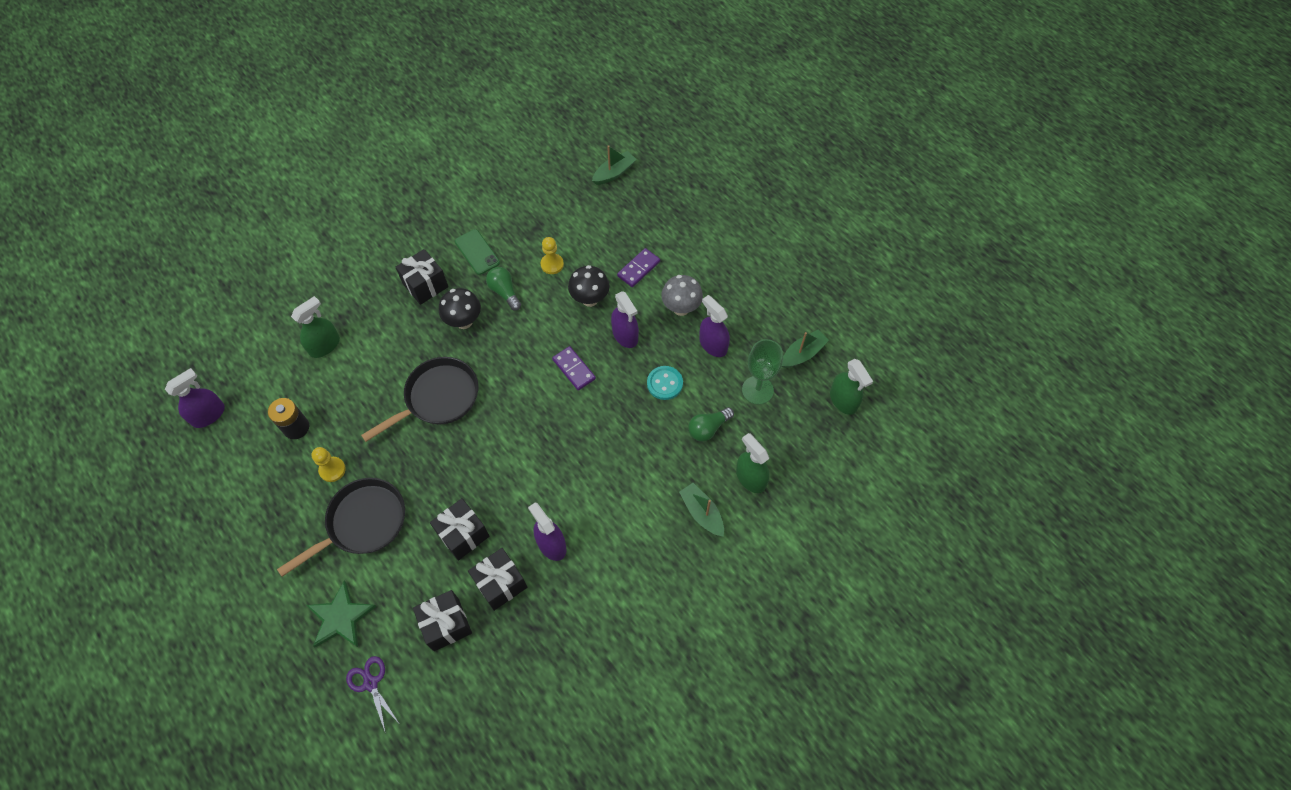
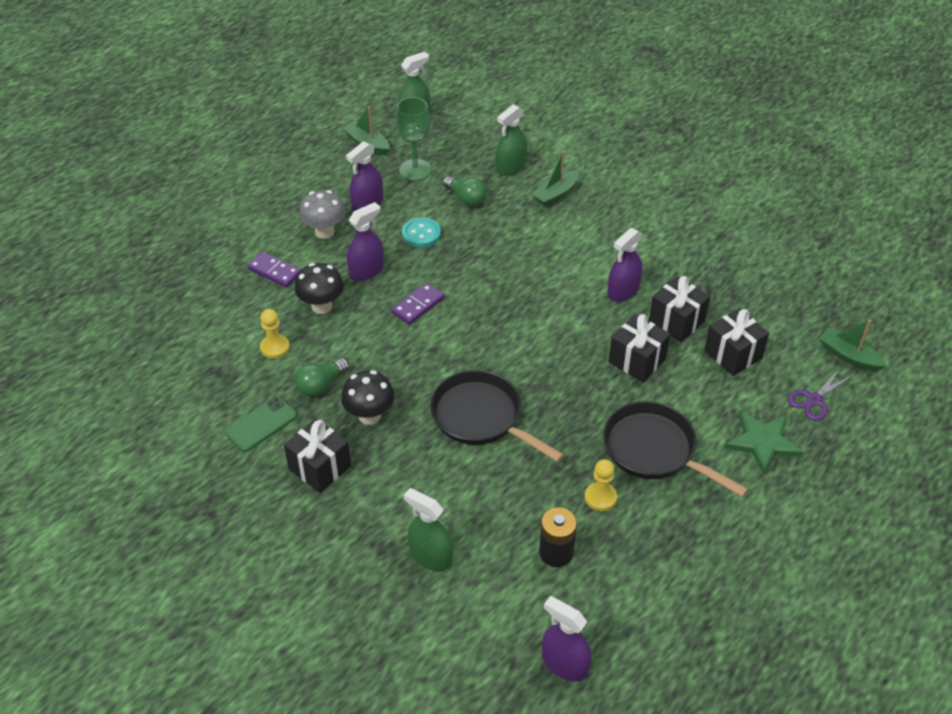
camera: 100 degrees left, 15 degrees down
green boat [592,145,637,185] -> green boat moved to [819,319,886,371]

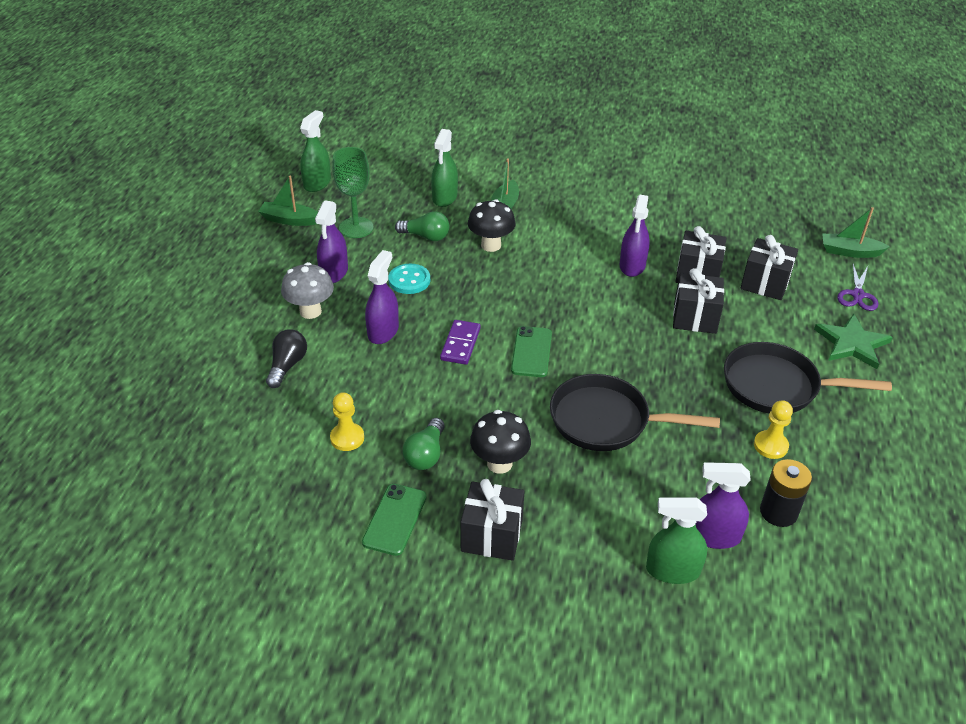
camera: 30 degrees left, 5 degrees down
purple domino [247,252,301,287] -> black light bulb [266,329,307,388]
black mushroom [295,263,344,314] -> black mushroom moved to [468,199,516,252]
purple spray bottle [542,596,592,681] -> purple spray bottle moved to [696,462,751,549]
none -> green phone [511,326,552,377]

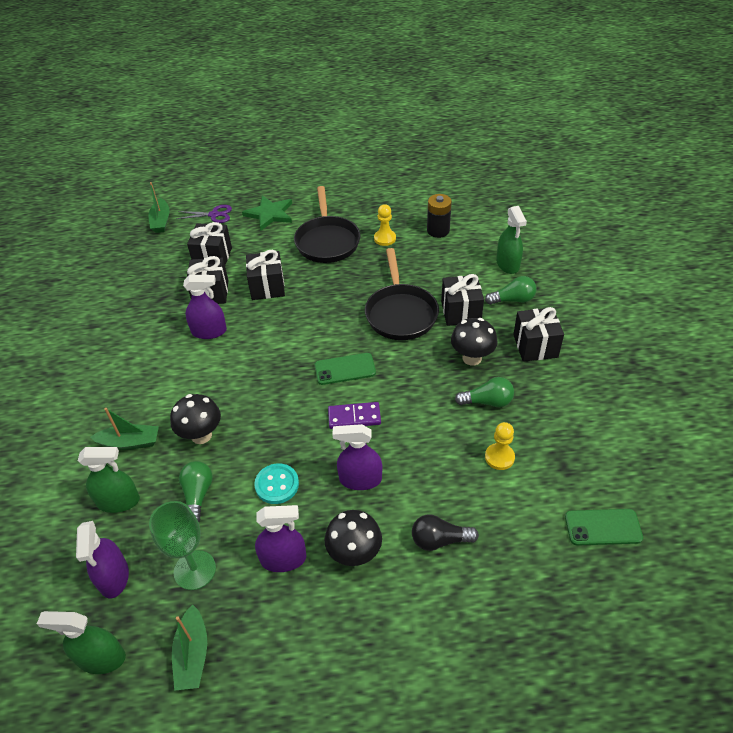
camera: 105 degrees left, 5 degrees up
grey mushroom [281,262,334,319] -> black mushroom [325,510,382,566]
green phone [362,484,427,556] -> green phone moved to [565,509,643,546]
purple spray bottle [696,462,751,549] -> purple spray bottle moved to [76,521,129,598]
none -> black gift [441,274,484,326]
none -> green light bulb [485,276,537,305]

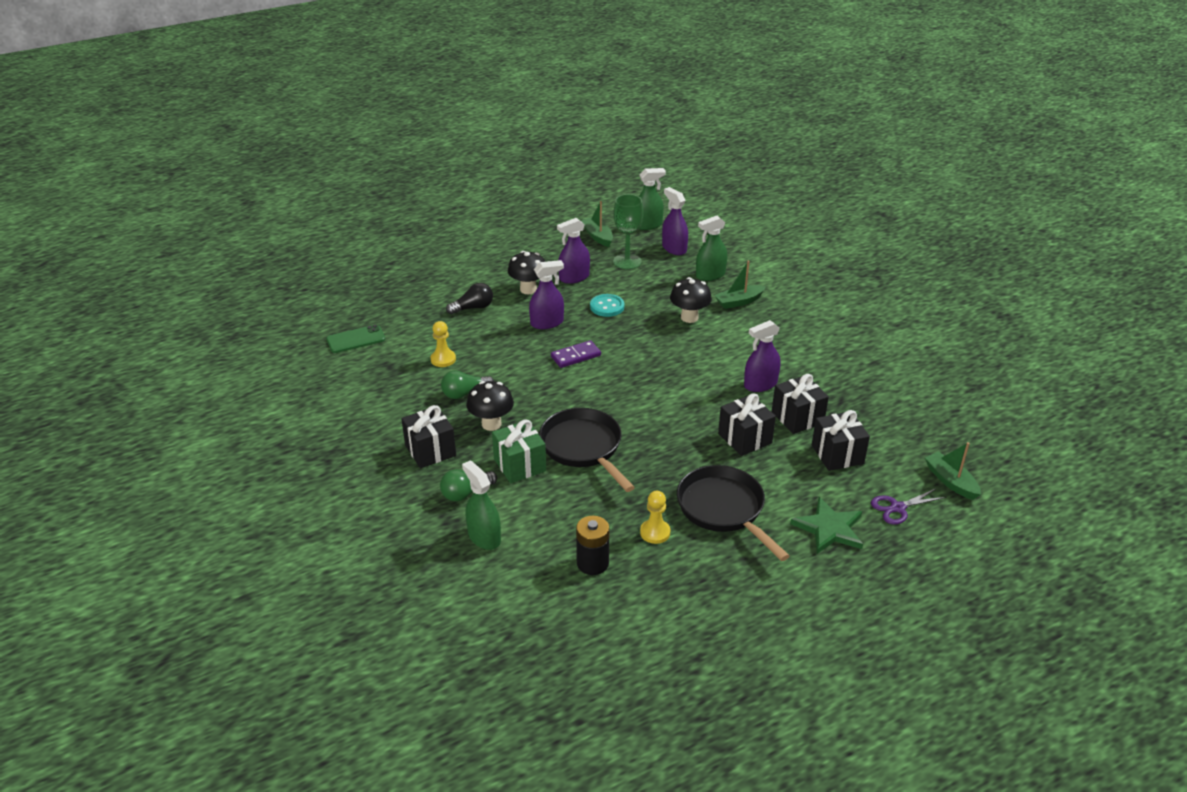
camera: 155 degrees right, 10 degrees down
green light bulb [179,461,213,522] -> none
green phone [315,353,376,385] -> none
black gift [441,274,484,326] -> green gift [492,419,546,483]

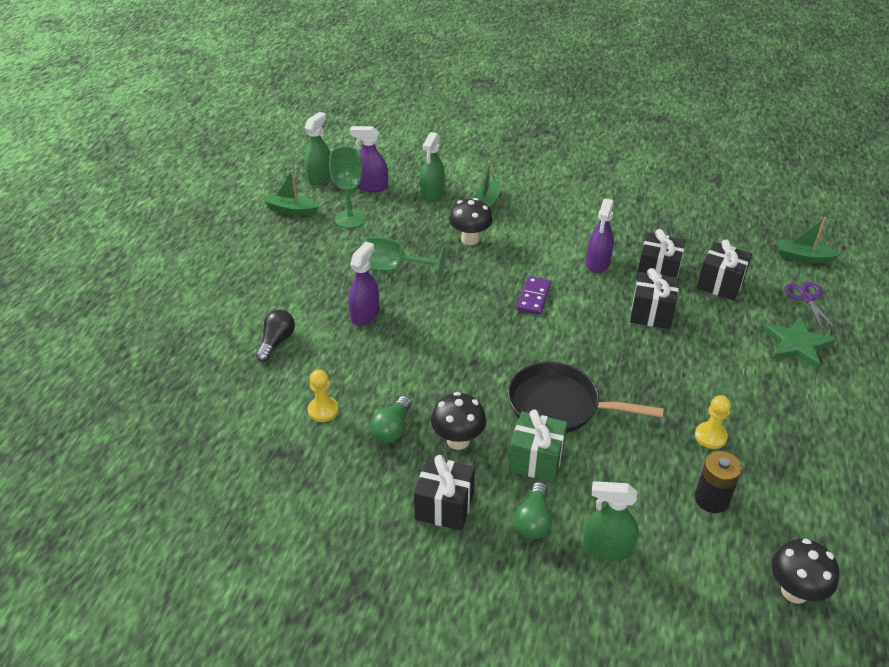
camera: 45 degrees left, 5 degrees up
green phone [326,324,385,353] -> none
black mushroom [508,251,545,294] -> black mushroom moved to [771,539,839,604]
purple domino [551,340,601,368] -> purple domino moved to [517,276,552,315]
purple spray bottle [557,218,590,284] -> none
turquoise button [590,294,624,317] -> green goblet [361,237,446,279]
black pan [677,465,790,561] -> none
purple scissors [871,488,946,525] -> purple scissors turned 150 degrees clockwise [785,282,836,330]

